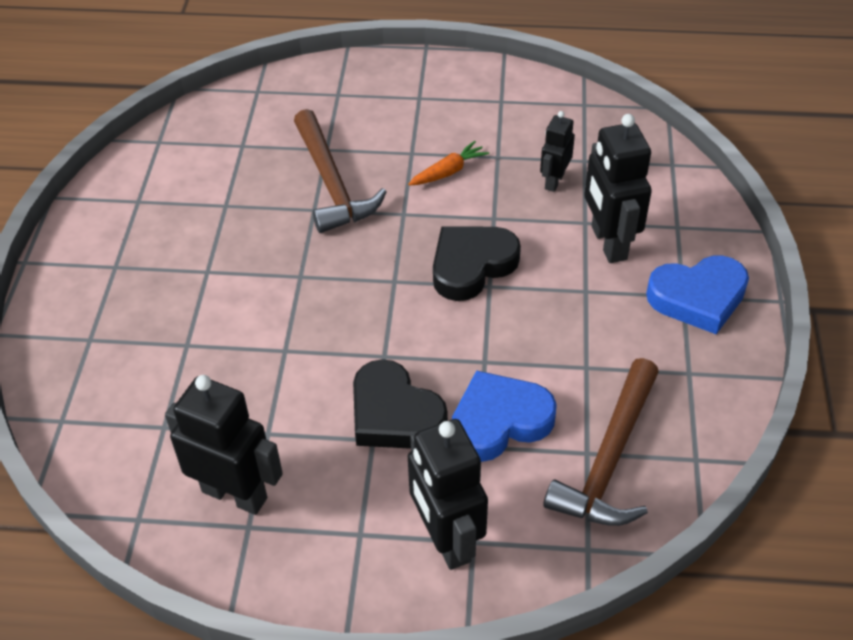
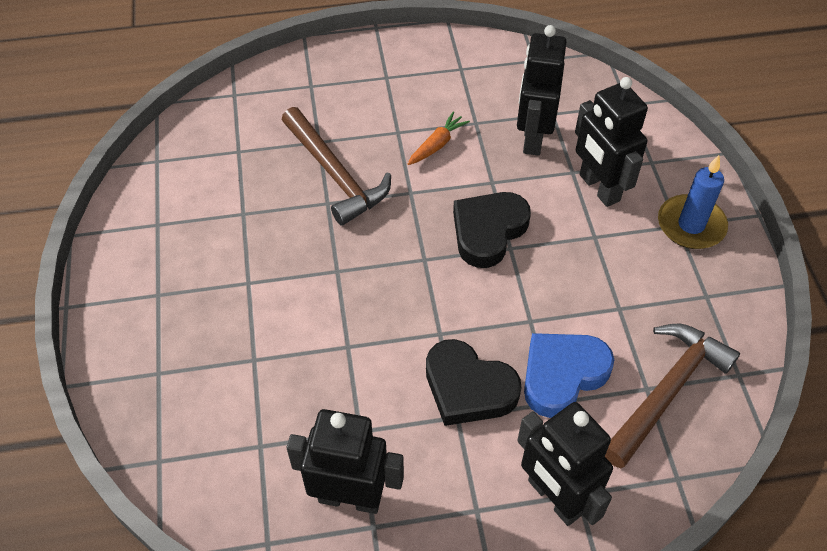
camera: 15 degrees left, 5 degrees up
black robot [540,111,575,192] -> black robot [517,25,567,156], size x1.75
brown hammer [543,358,659,526] -> brown hammer turned 150 degrees counterclockwise [605,324,740,468]
blue heart [646,256,749,334] -> blue candle [658,155,728,249]

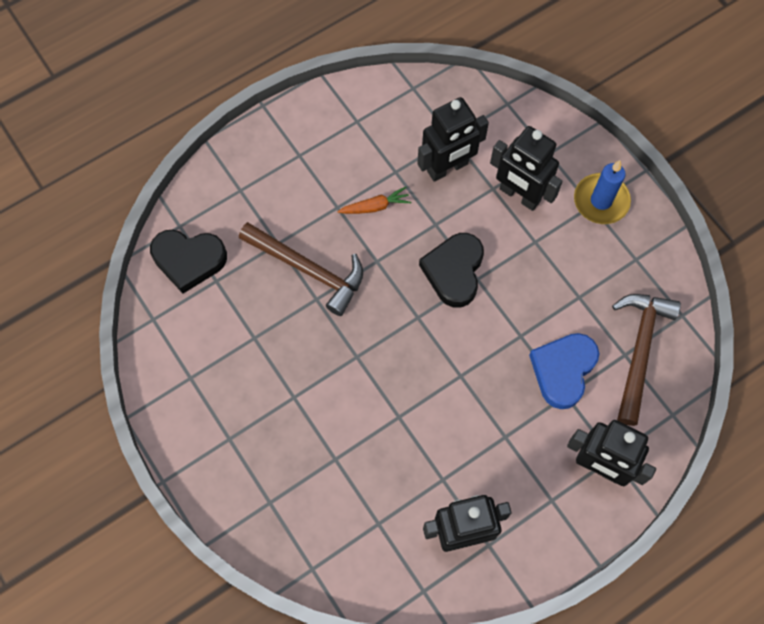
camera: 25 degrees left, 15 degrees up
orange carrot [408,112,470,165] -> orange carrot turned 60 degrees clockwise [337,187,411,214]
black heart [426,339,521,426] -> black heart moved to [150,229,227,294]
black robot [517,25,567,156] -> black robot turned 105 degrees counterclockwise [417,97,489,182]

